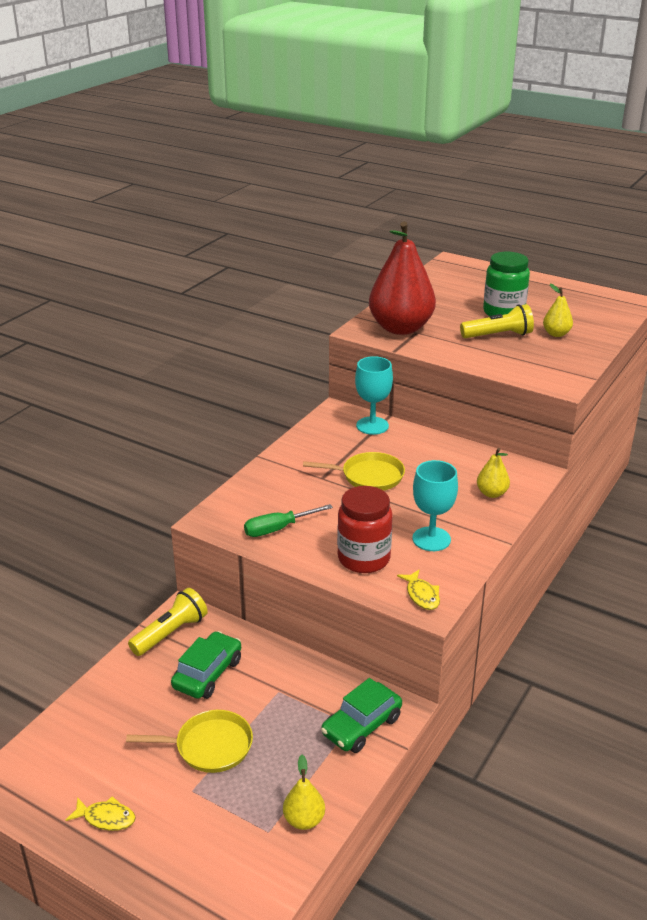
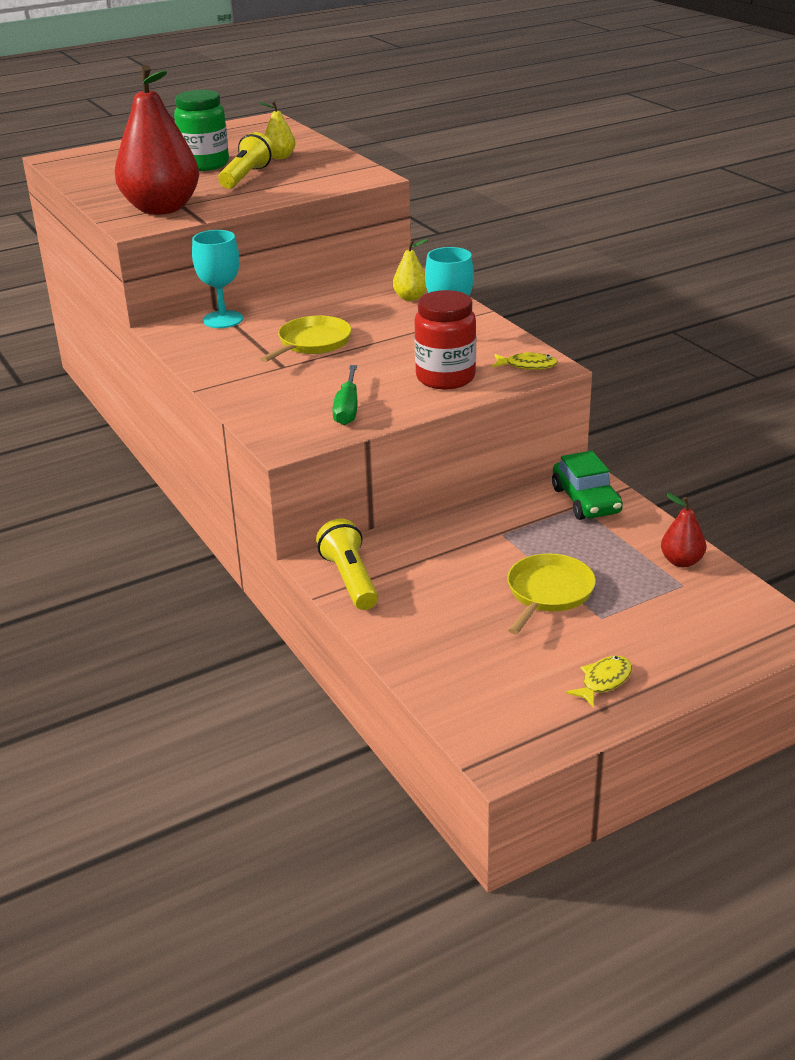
camera: 60 degrees left, 0 degrees up
green car [171,631,241,699] -> none
yellow pear [283,755,325,830] -> red pear [661,493,706,567]

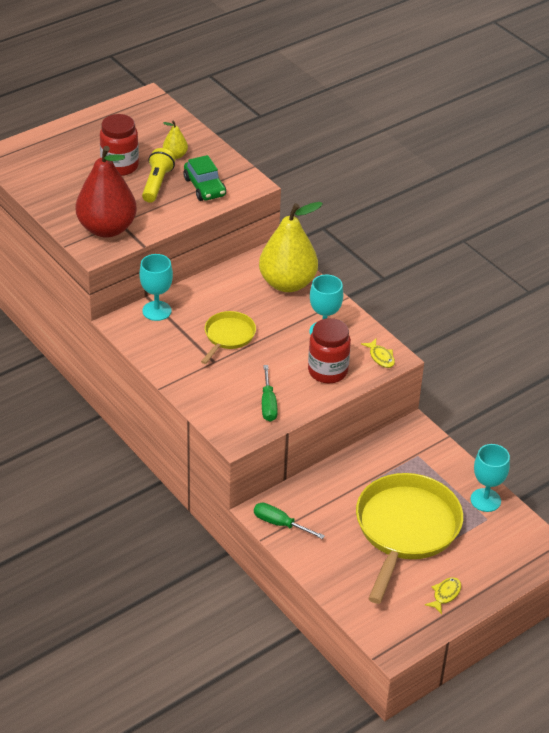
camera: 10 degrees left, 10 degrees up
green jar [174,90,229,171] -> red jar [100,114,139,176]
yellow flashlight [316,519,378,610] -> green screwdriver [254,503,325,539]
yellow pear [393,239,428,301] -> yellow pear [259,202,323,292], size x2.28
yellow fish [492,352,558,370] -> yellow fish turned 60 degrees clockwise [361,339,395,368]
yellow pan [507,554,596,634] -> yellow pan [356,473,463,604], size x1.96
green car [552,451,623,520] -> green car moved to [183,155,226,201]
red pear [661,493,706,567] -> turquoise goblet [471,444,510,512]

